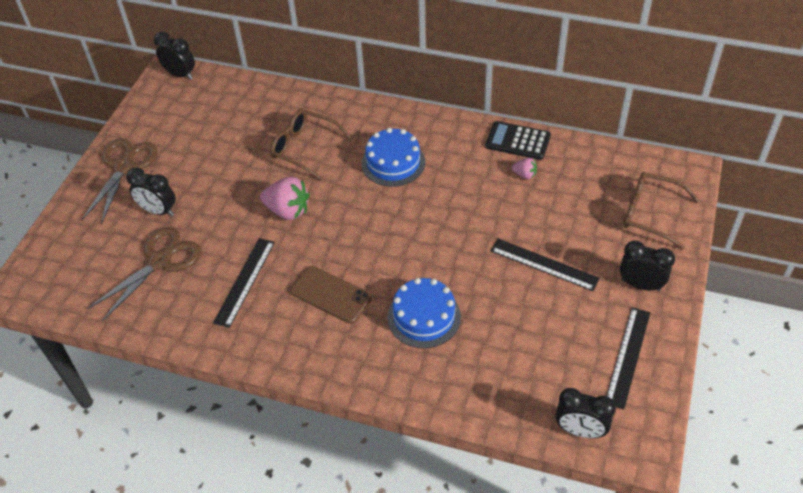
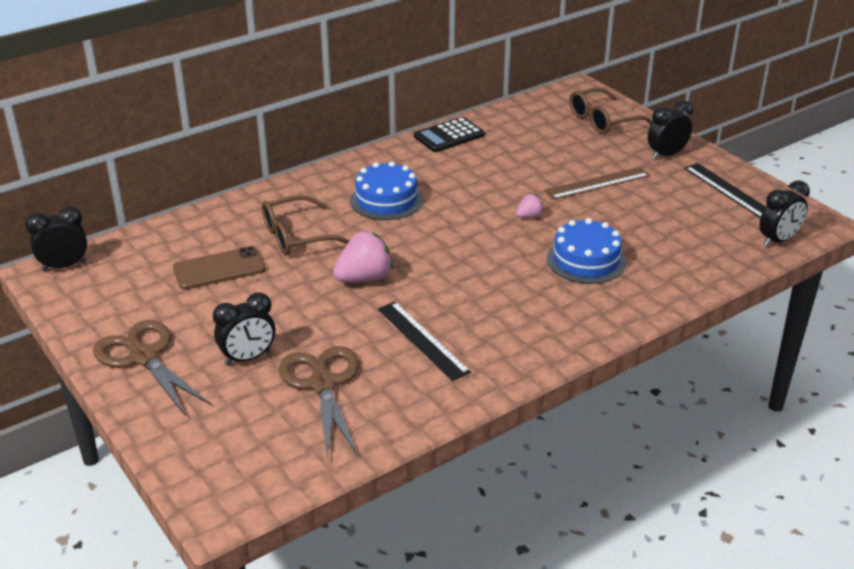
camera: 55 degrees left, 15 degrees down
brown phone [290,266,372,323] -> brown phone moved to [173,246,265,290]
black ruler [490,239,600,291] -> brown ruler [544,167,650,200]
pink strawberry [512,158,537,179] -> pink strawberry moved to [516,194,544,218]

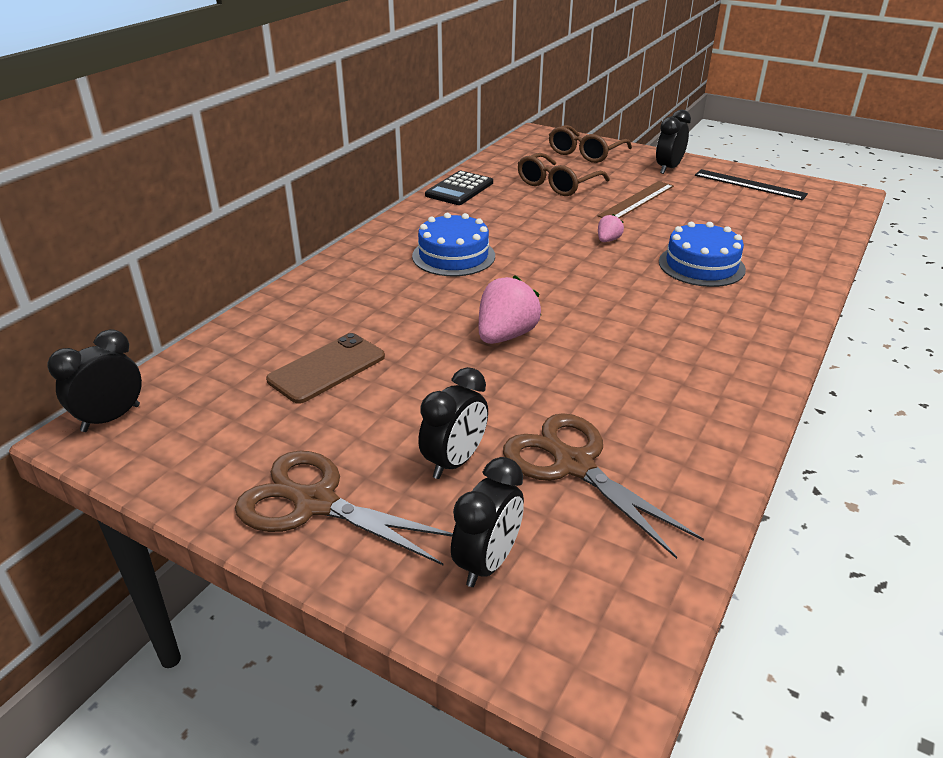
camera: 25 degrees left, 0 degrees up
brown glasses [262,195,350,256] -> brown glasses moved to [518,153,610,196]
black ruler [378,302,471,381] -> none
black clock [759,180,810,247] -> black clock moved to [451,457,524,587]

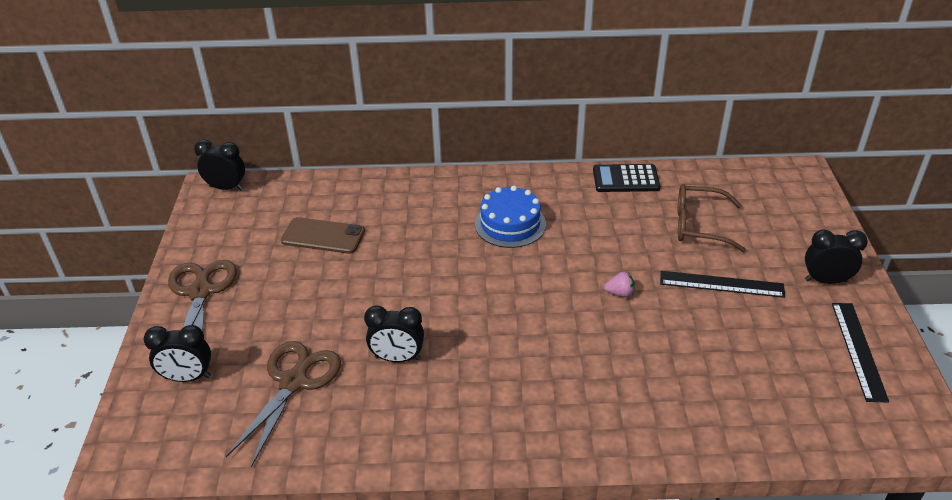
camera: 60 degrees right, 5 degrees up
black clock [418,367,488,479] -> black clock moved to [364,305,424,362]
pink strawberry [479,276,542,344] -> none
brown glasses [549,125,632,163] -> none
brown ruler [598,181,674,218] -> black ruler [660,271,785,298]
blue cake [659,222,746,287] -> none

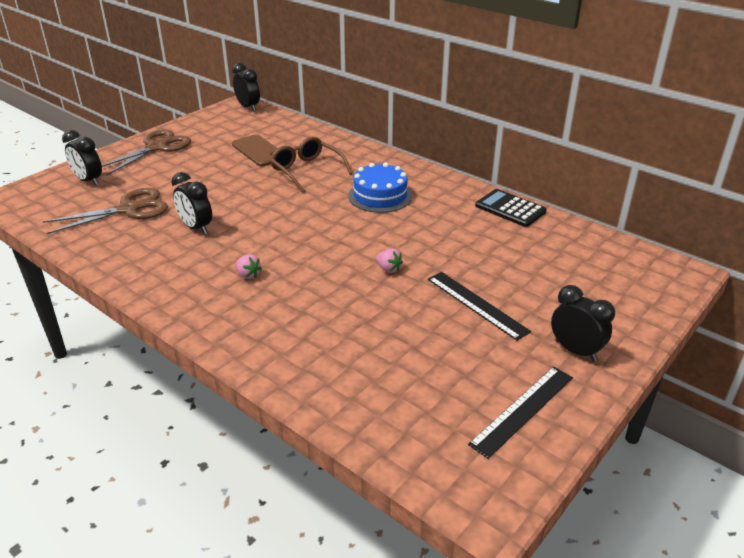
camera: 40 degrees right, 5 degrees down
brown glasses [678,184,746,252] -> brown glasses moved to [270,136,352,193]
none -> pink strawberry [236,254,262,279]

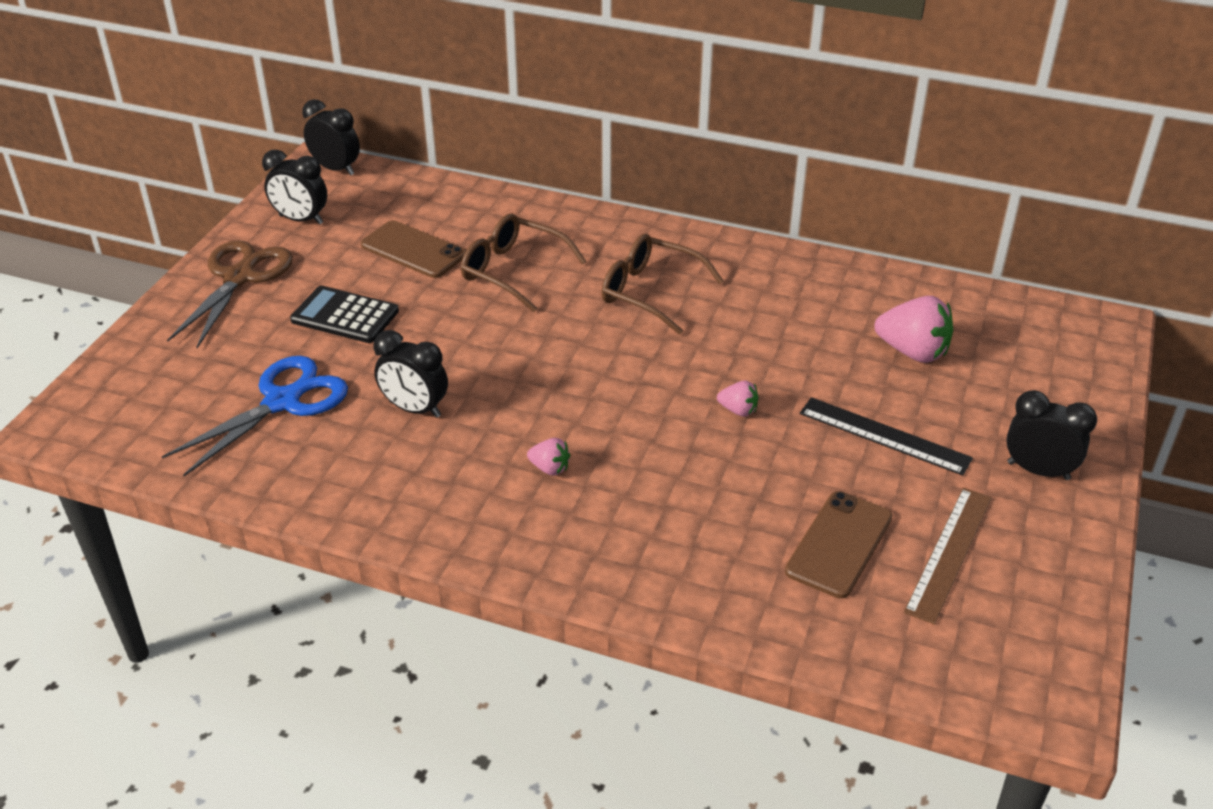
camera: 20 degrees left, 5 degrees up
brown scissors [43,188,168,234] -> blue scissors [162,356,348,476]
black clock [62,130,102,186] -> black clock moved to [262,150,327,225]
blue cake [348,162,412,213] -> brown glasses [601,234,724,335]
black ruler [468,367,573,459] -> none
black calculator [475,189,547,227] -> black calculator moved to [290,286,399,343]
none -> brown phone [785,491,893,598]
none -> pink strawberry [874,296,953,363]
none -> brown ruler [904,488,992,625]

